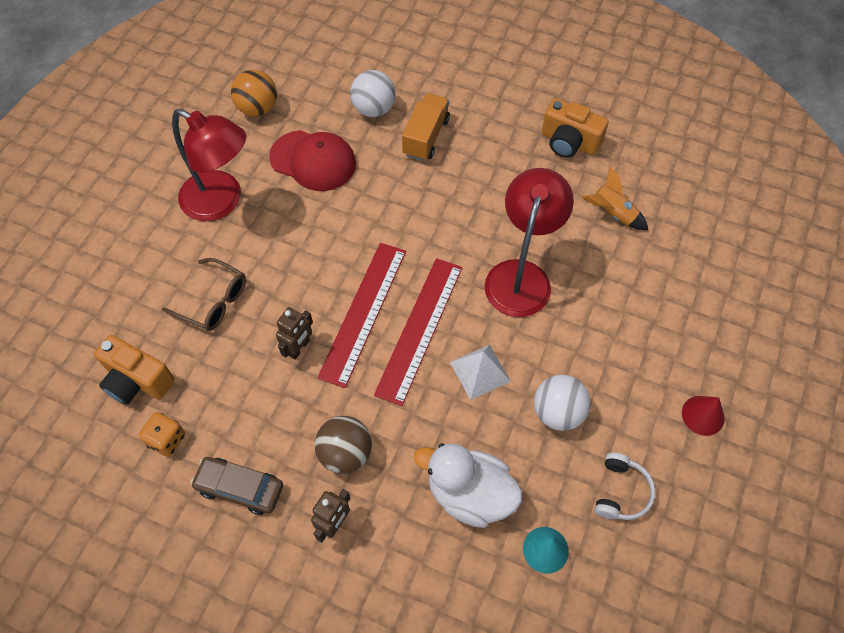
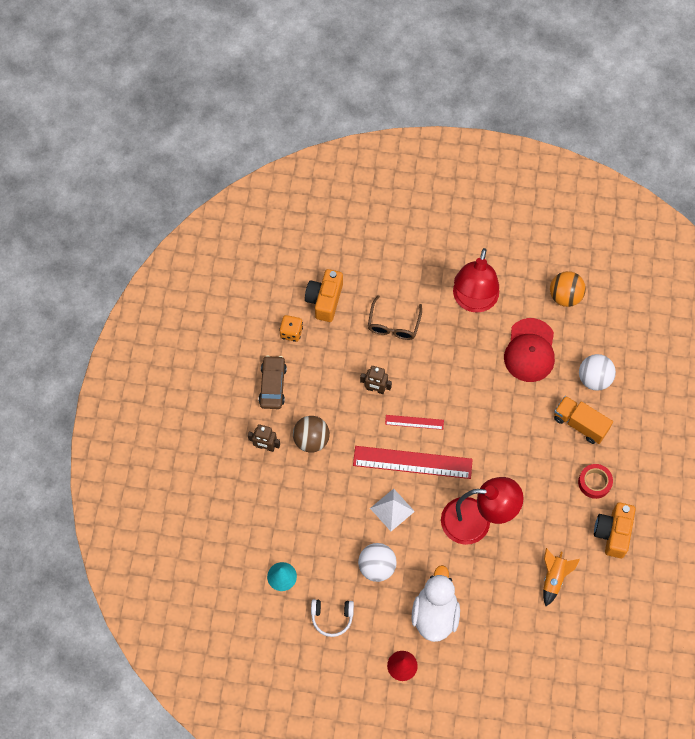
camera: 75 degrees right, 5 degrees up
red ruler [317,243,406,388] -> red ruler [385,415,444,430], size x0.50
orange truck [402,93,450,161] -> orange truck turned 150 degrees counterclockwise [554,396,613,444]
white duck [414,444,523,528] -> white duck moved to [411,565,460,642]
none -> red tape [578,464,613,499]

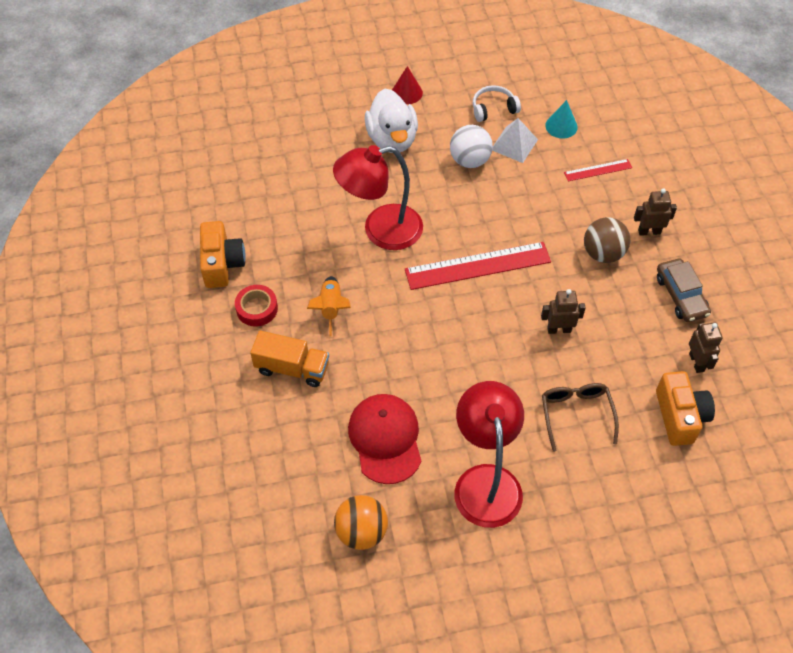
camera: 160 degrees right, 10 degrees down
orange dice [279,315,303,342] -> brown robot [689,322,723,373]
white pyramid [370,489,415,531] -> white pyramid moved to [492,118,538,163]
red ruler [385,415,444,430] -> red ruler moved to [564,159,632,181]
orange rocket [543,548,580,606] -> orange rocket moved to [307,276,351,337]
white ball [579,354,616,391] -> none

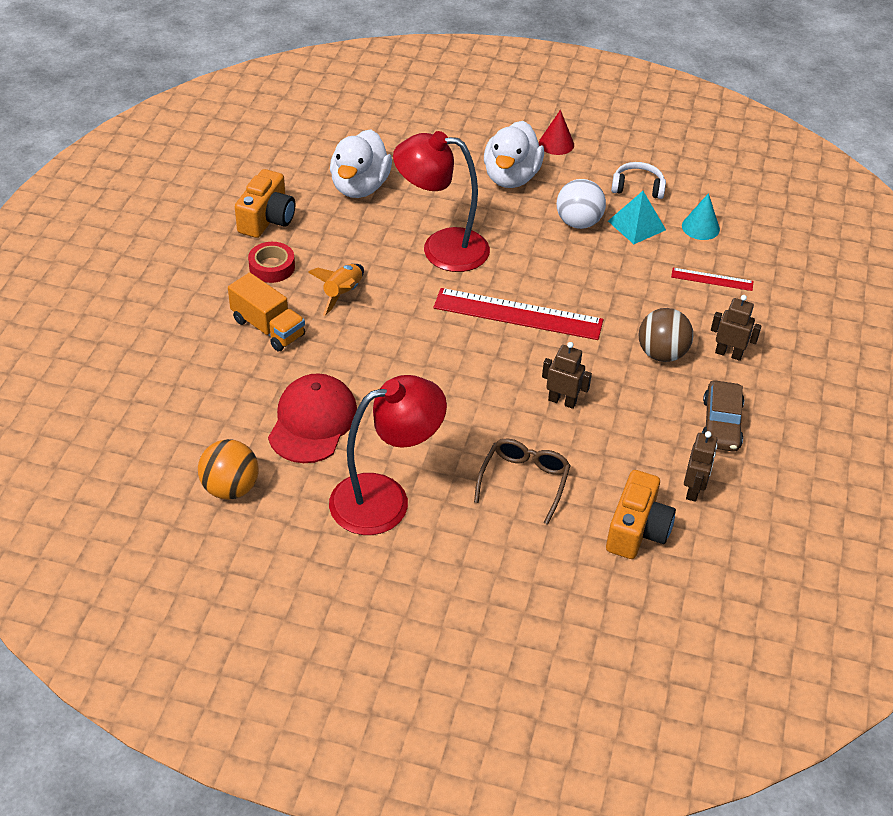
camera: 25 degrees right, 10 degrees down
red lamp [454,381,524,528] -> red lamp turned 45 degrees clockwise [329,375,447,535]
white pyramid [492,118,538,163] -> turquoise pyramid [608,191,666,244]
none -> white duck [330,129,392,198]

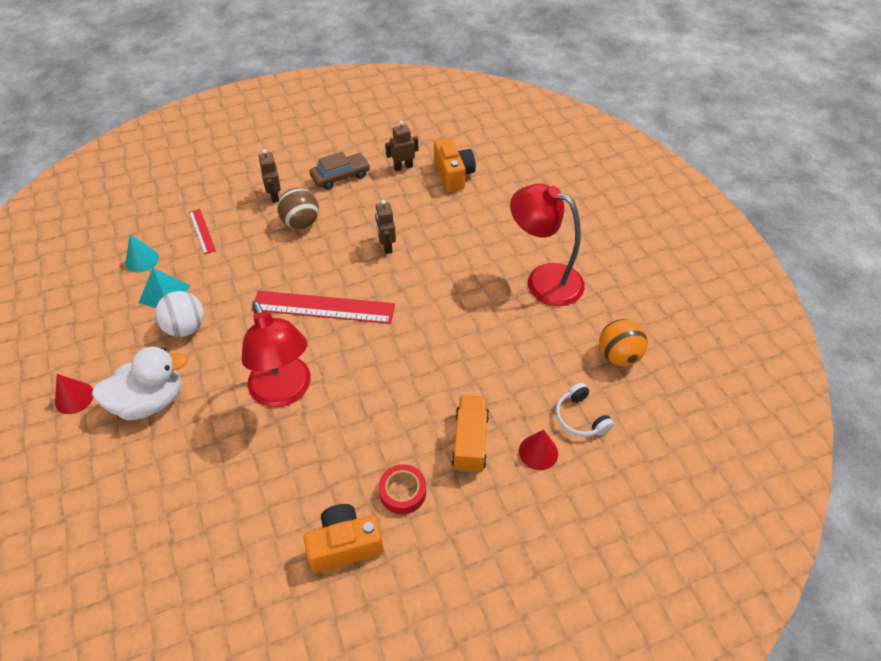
camera: 125 degrees left, 5 degrees up
red cap [268,373,357,463] -> none
orange rocket [308,264,364,316] -> none
white duck [330,129,392,198] -> none
red ruler [433,288,603,340] -> red ruler turned 60 degrees counterclockwise [251,291,395,324]
brown glasses [474,439,571,525] -> none
orange camera [606,470,676,559] -> orange camera turned 90 degrees clockwise [434,138,476,192]
white headphones [611,162,666,199] -> white headphones moved to [556,383,614,437]
none -> red cone [519,430,558,470]

